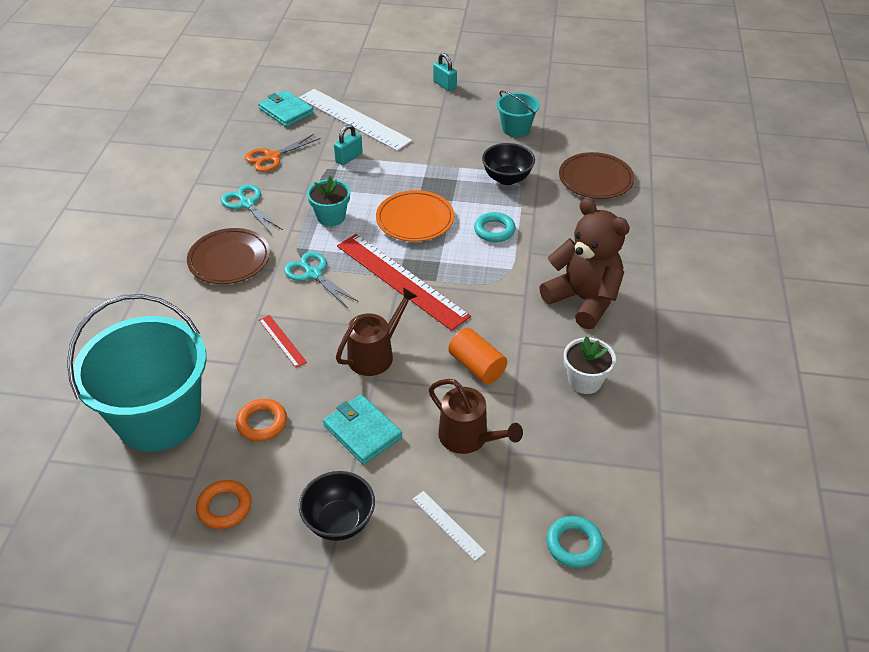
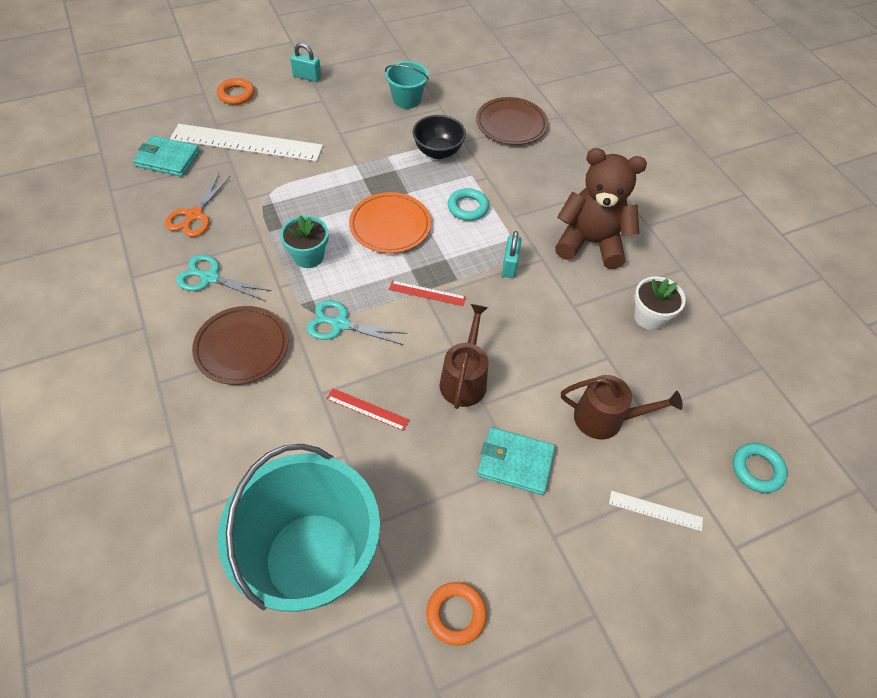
camera: 35 degrees left, 10 degrees up
orange ring [236,399,287,441] -> orange ring moved to [217,78,255,105]
black bowl [299,471,375,541] -> none
turquoise padlock [334,124,363,165] -> turquoise padlock moved to [502,231,522,278]
red ruler [337,234,471,331] -> red ruler [389,280,466,306], size x0.44
orange cylinder [448,328,507,384] -> none

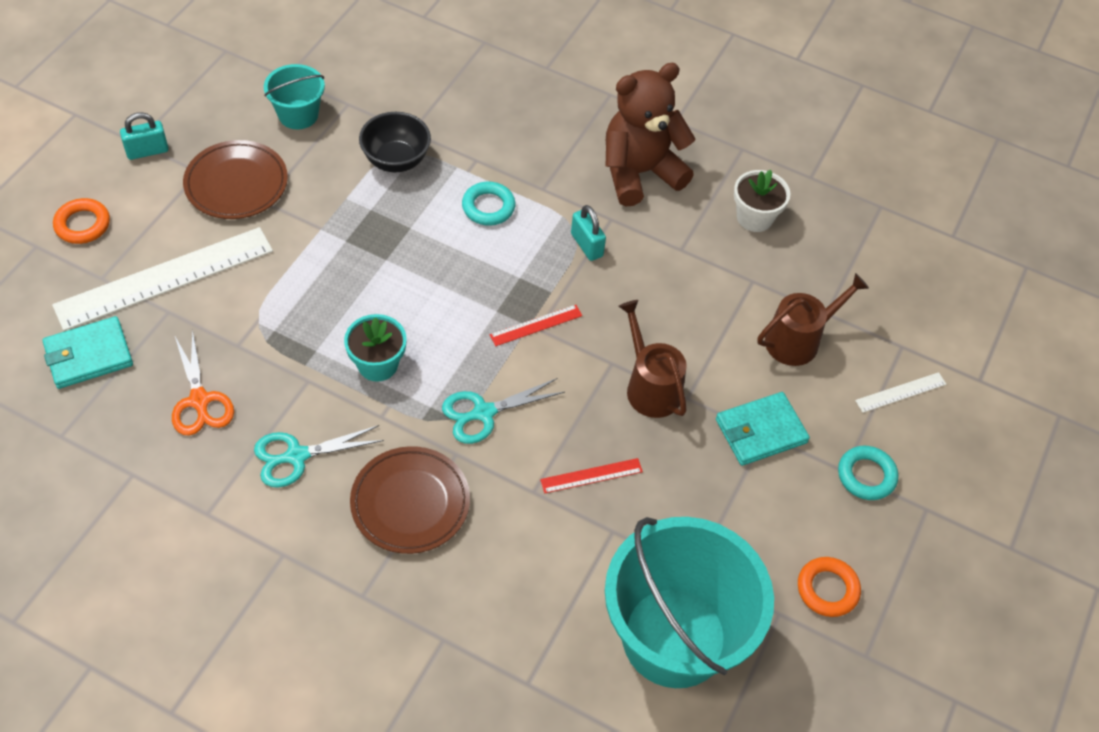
camera: 40 degrees left, 0 degrees up
orange plate [349,192,431,253] -> none
brown plate [476,97,548,145] -> brown plate moved to [183,140,288,219]
turquoise ring [733,443,788,493] -> turquoise ring moved to [838,446,898,500]

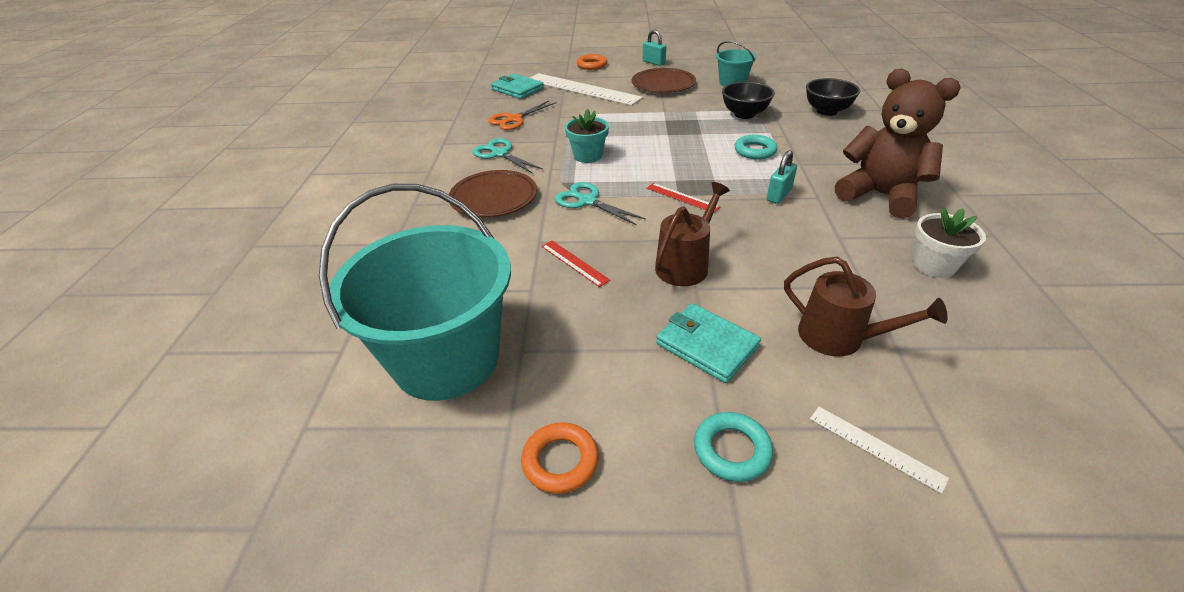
camera: 70 degrees right, 15 degrees down
none -> black bowl [806,78,860,116]

